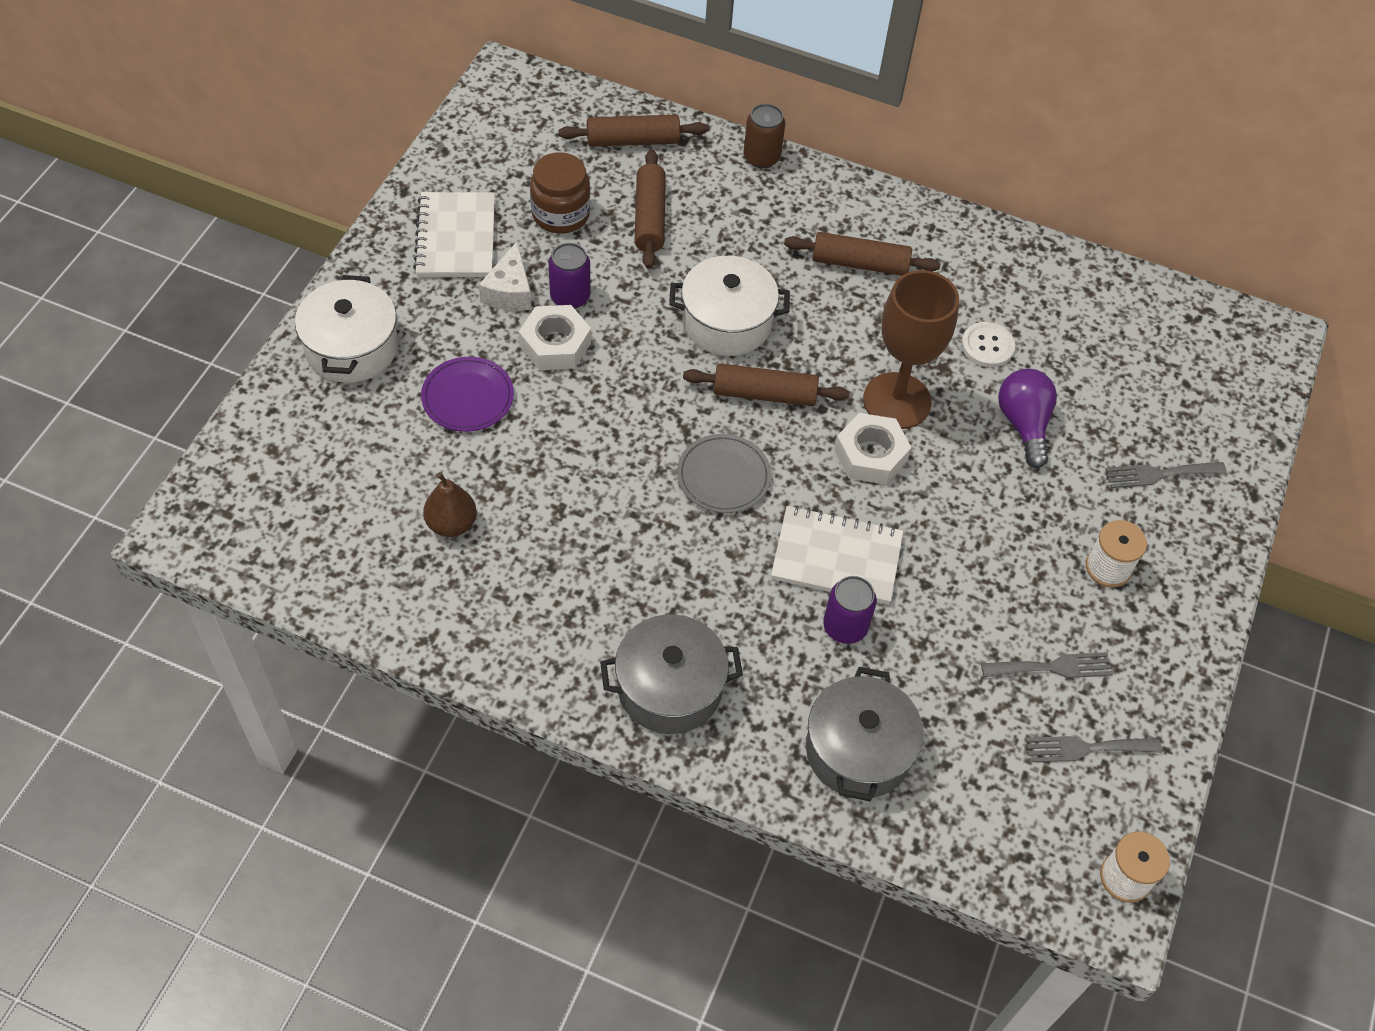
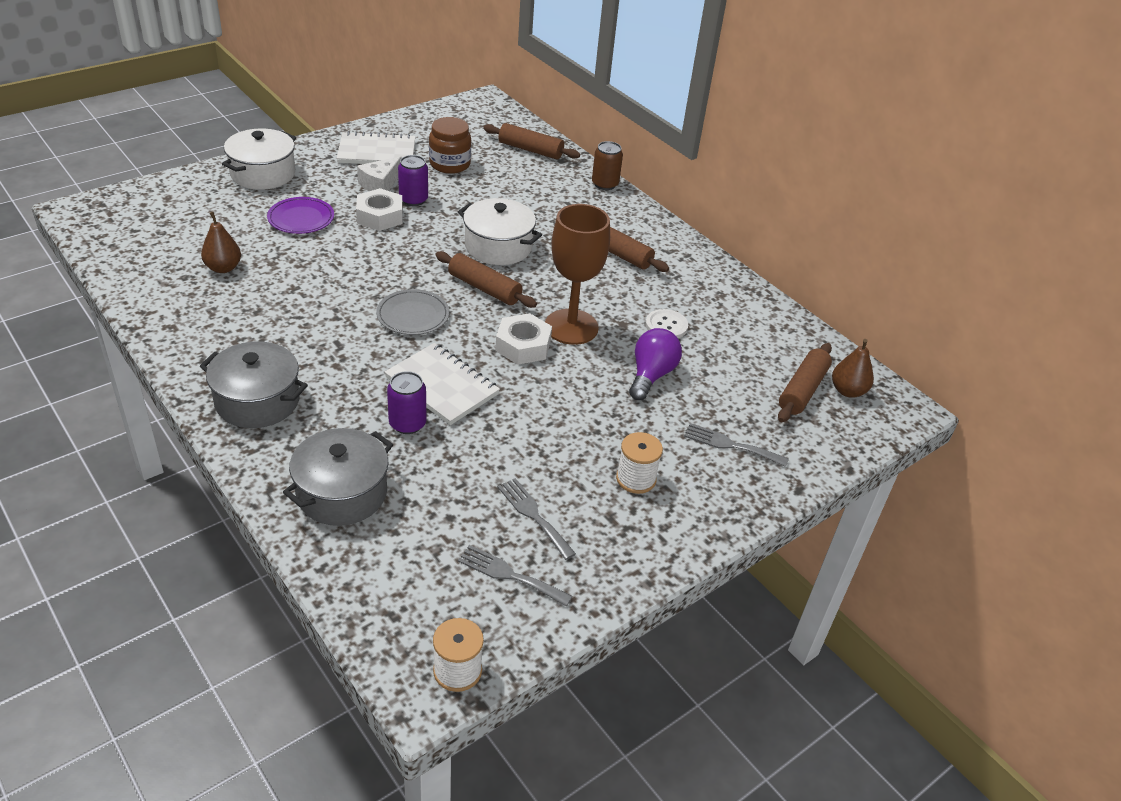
camera: 30 degrees right, 15 degrees down
white notebook [413,192,495,277] -> white notebook turned 60 degrees clockwise [337,131,415,164]
brown rolling pin [635,150,666,269] -> brown rolling pin moved to [778,343,832,422]
grey fork [981,652,1113,678] -> grey fork turned 150 degrees counterclockwise [498,478,576,560]
none -> brown pear [832,339,874,398]

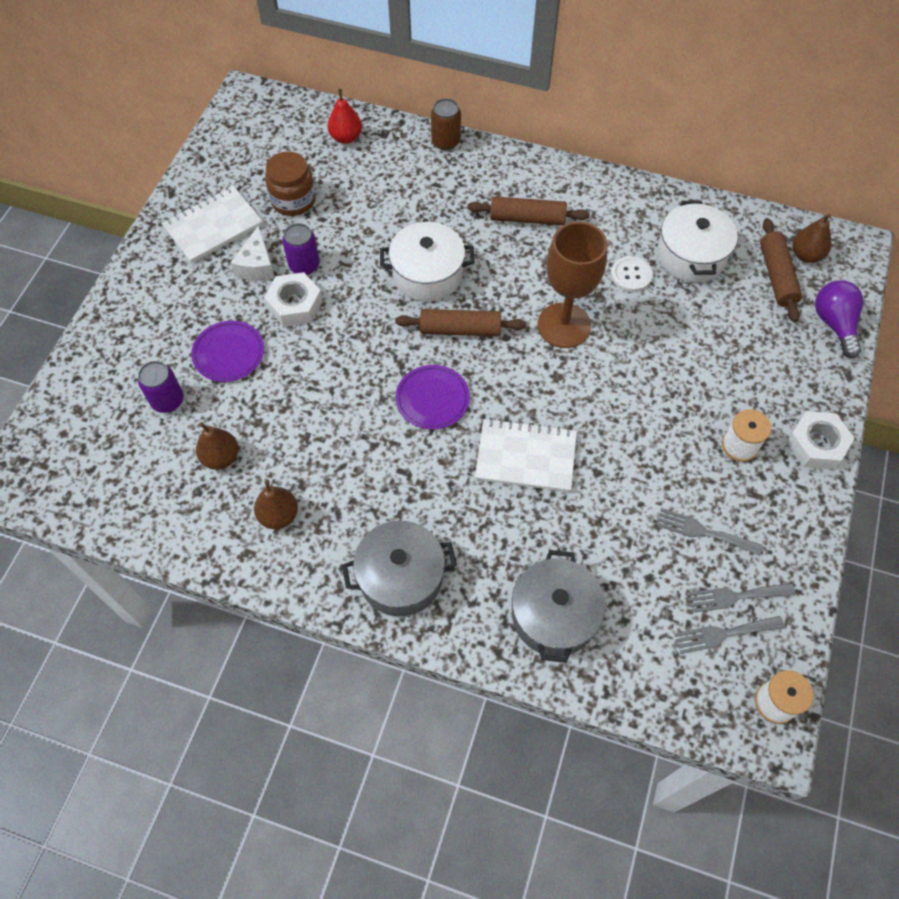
camera: 30 degrees left, 20 degrees up
white pot [222,128,296,190] -> white pot moved to [657,201,738,282]
grey plate [376,289,449,335] -> purple plate [396,365,470,429]
purple can [387,371,427,434] -> purple can moved to [138,361,184,413]
brown rolling pin [483,123,580,160] -> red pear [327,89,362,144]
white nut [495,313,552,365] -> white nut moved to [786,411,855,469]
purple light bulb [629,328,682,400] -> purple light bulb moved to [815,280,863,358]
grey fork [684,423,789,467] -> grey fork moved to [674,616,784,654]
none -> brown pear [254,480,298,529]

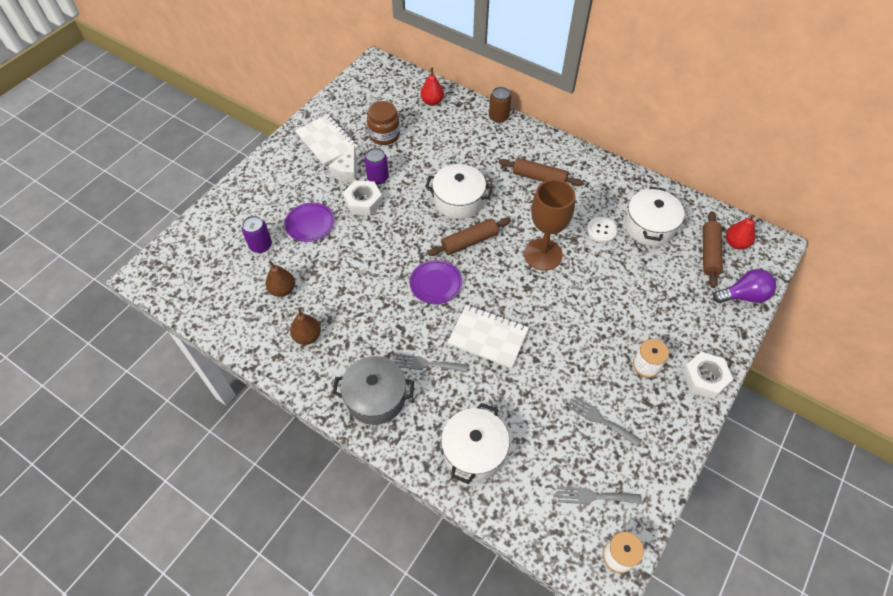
camera: 15 degrees right, 5 degrees down
white notebook [161,186,263,263] -> white notebook turned 75 degrees clockwise [295,114,358,166]
brown rolling pin [395,309,526,336] -> brown rolling pin turned 45 degrees counterclockwise [428,218,511,256]
grey pot [512,550,606,663] -> white pot [441,403,510,484]
grey fork [686,583,796,613] -> grey fork moved to [394,354,468,372]
brown pear [792,214,832,263] -> red pear [726,215,755,250]
purple light bulb [815,280,863,358] -> purple light bulb turned 75 degrees clockwise [713,269,776,303]

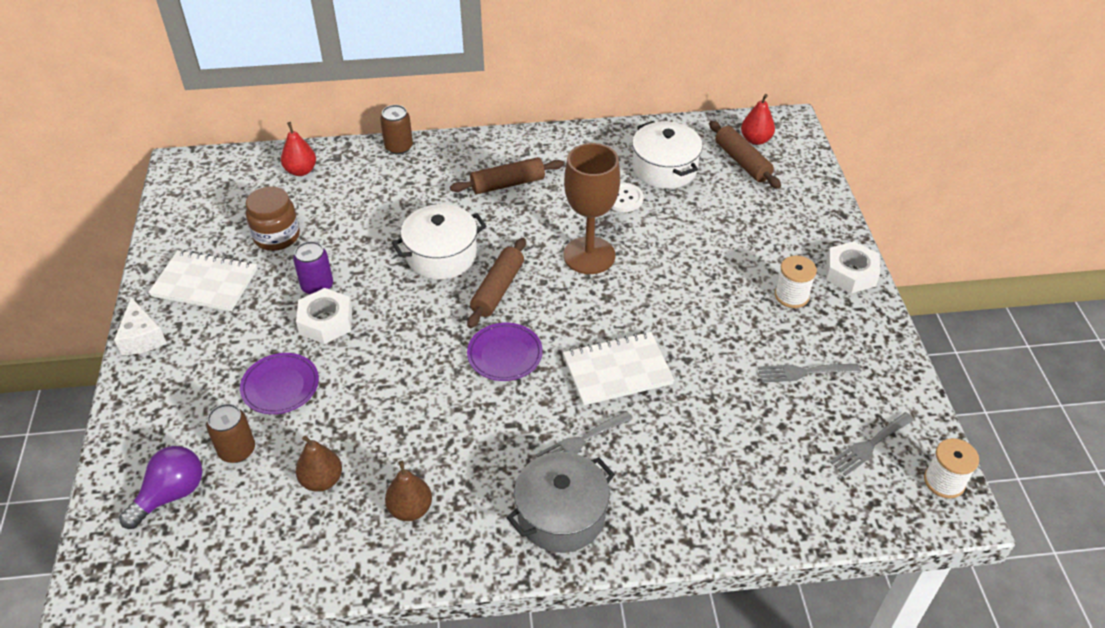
camera: 40 degrees left, 10 degrees down
purple can [242,216,272,253] -> brown can [206,404,255,463]
white cheese [328,145,356,182] -> white cheese moved to [114,297,167,355]
white pot [441,403,510,484] -> none
purple light bulb [713,269,776,303] -> purple light bulb moved to [119,446,202,529]

